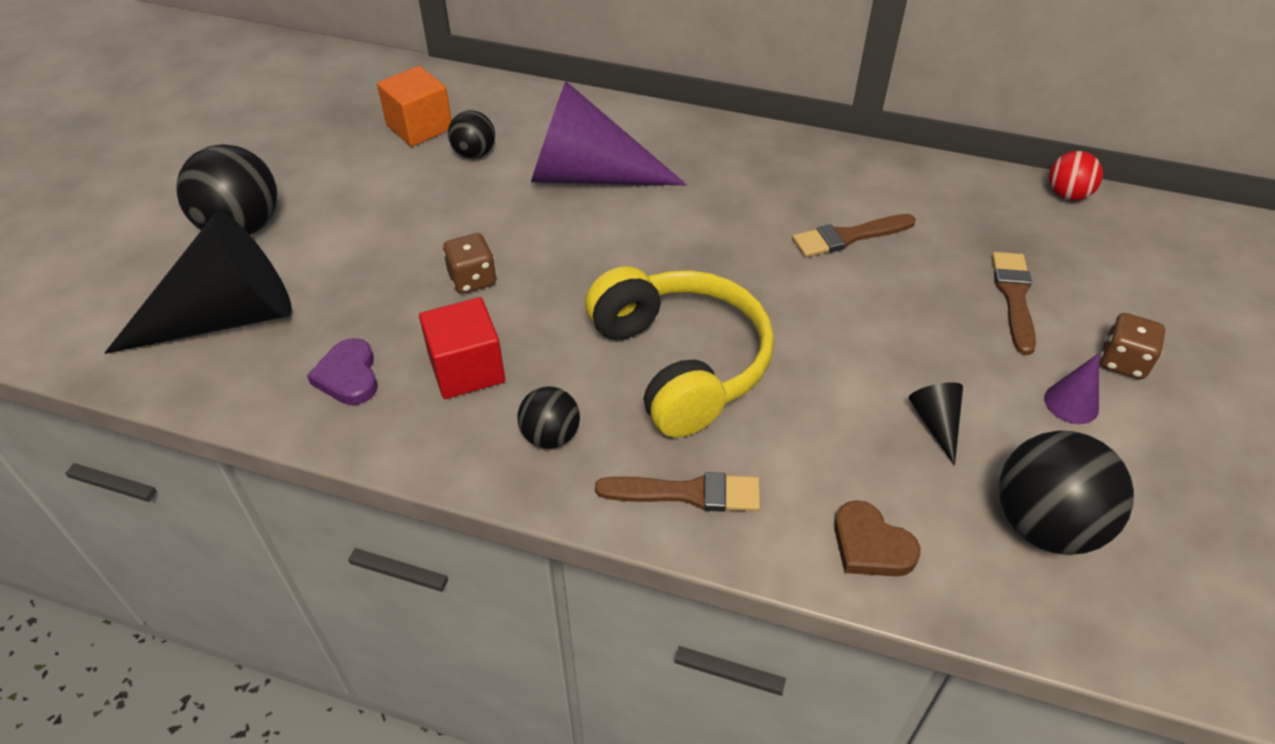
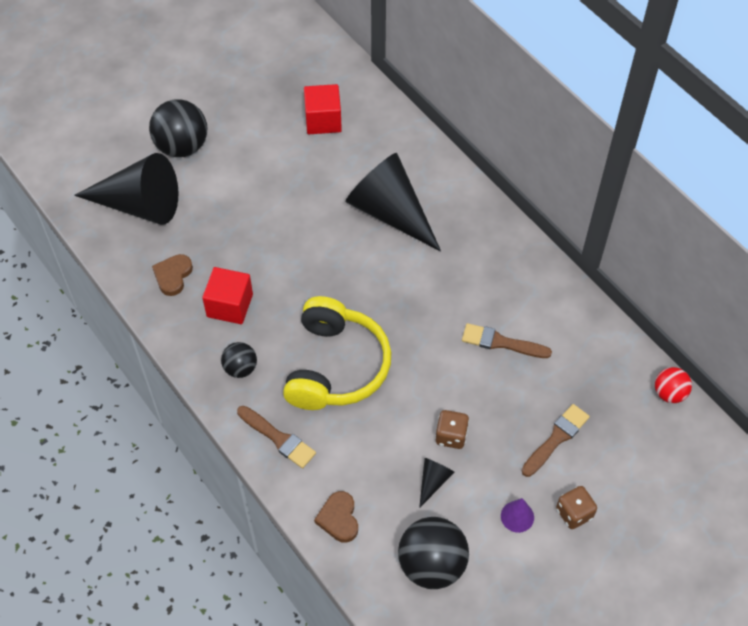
camera: 35 degrees right, 10 degrees up
purple heart [307,338,378,405] -> brown heart [152,254,193,296]
orange cube [377,66,452,147] -> red cube [304,84,342,134]
brown dice [443,233,496,293] -> brown dice moved to [435,410,469,449]
black ball [448,110,495,159] -> none
purple cone [531,81,687,185] -> black cone [346,153,441,252]

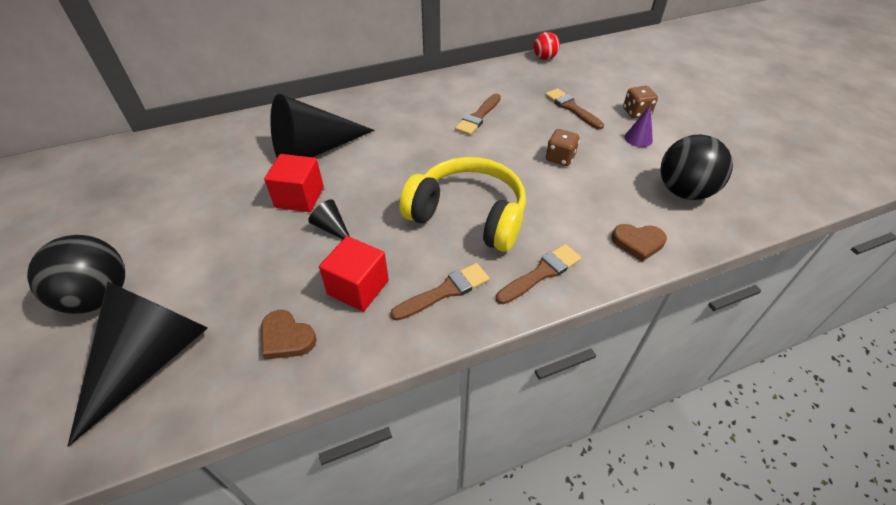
camera: 75 degrees left, 10 degrees down
black ball [221,342,257,378] -> brown brush [390,263,490,321]
red cube [304,84,342,134] -> red cube moved to [264,154,324,212]
black cone [419,458,454,508] -> black cone moved to [308,199,350,239]

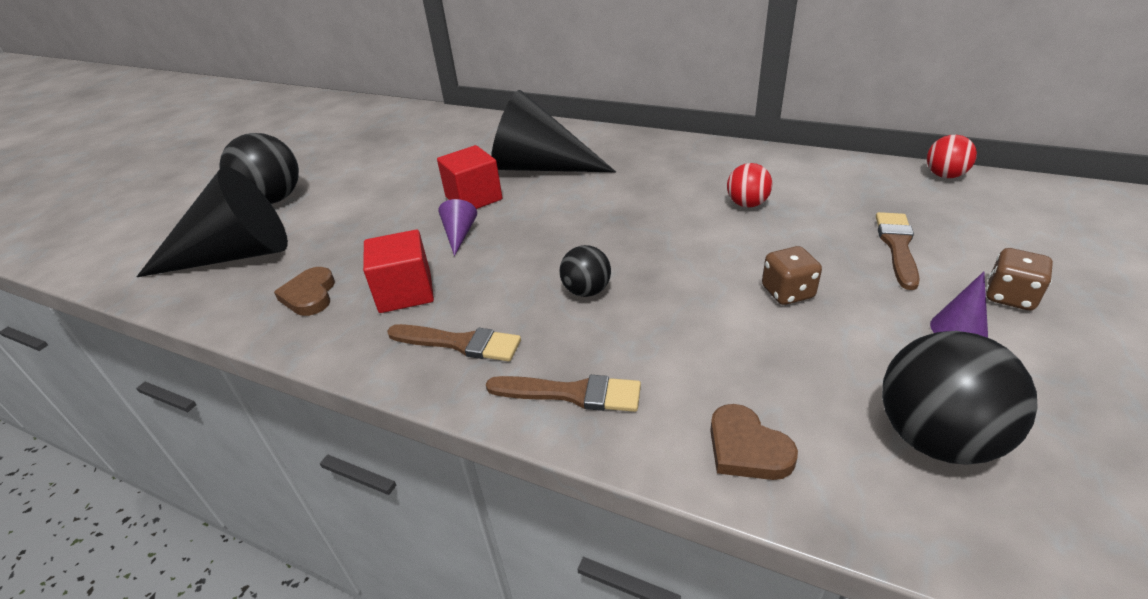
camera: 50 degrees right, 10 degrees down
black cone [308,199,350,239] -> purple cone [438,199,477,256]
yellow headphones [399,157,526,252] -> black ball [560,245,611,297]
brown brush [455,94,501,135] -> red ball [727,163,772,208]

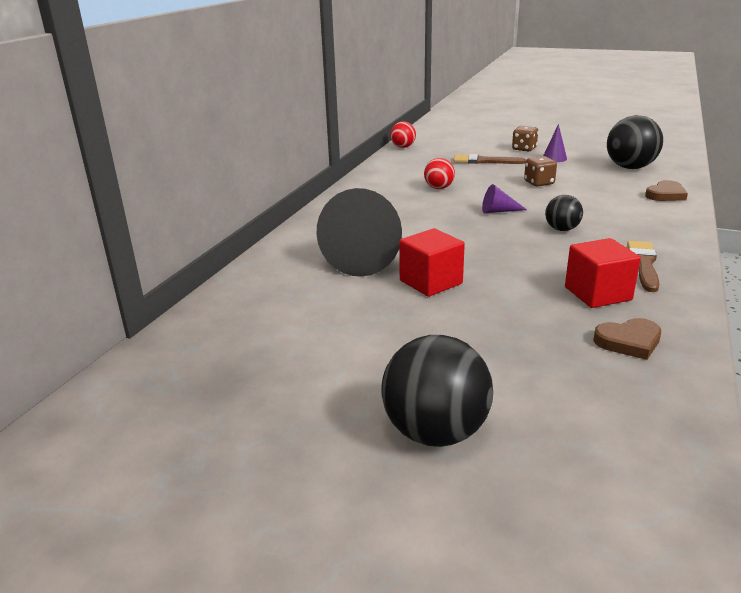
camera: 95 degrees left, 10 degrees down
black cone [137,167,288,277] -> none
purple cone [438,199,477,256] -> purple cone moved to [482,184,527,213]
brown brush [486,375,641,412] -> none

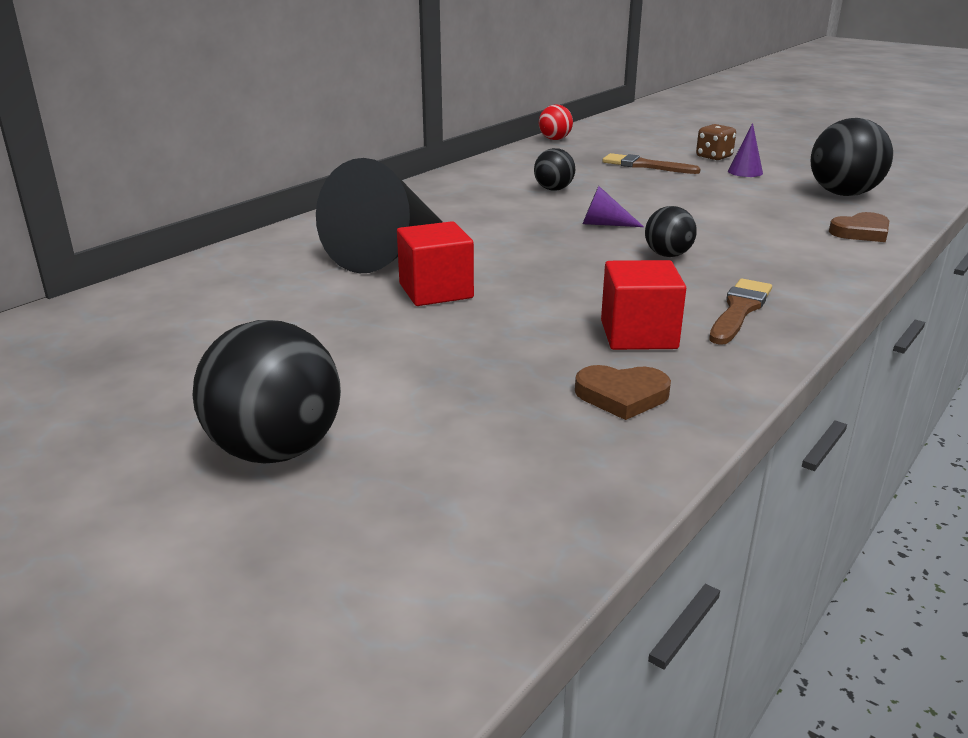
camera: 15 degrees right, 0 degrees up
red ball [424,158,455,189] -> black ball [534,148,575,191]
brown dice [524,156,557,187] -> none

